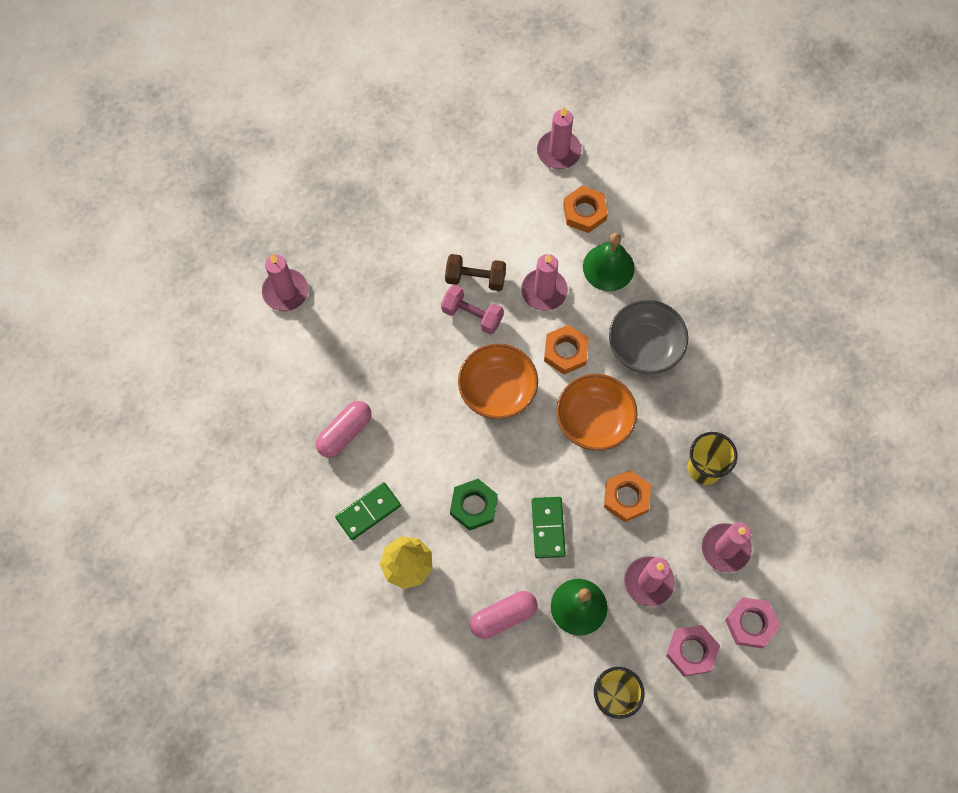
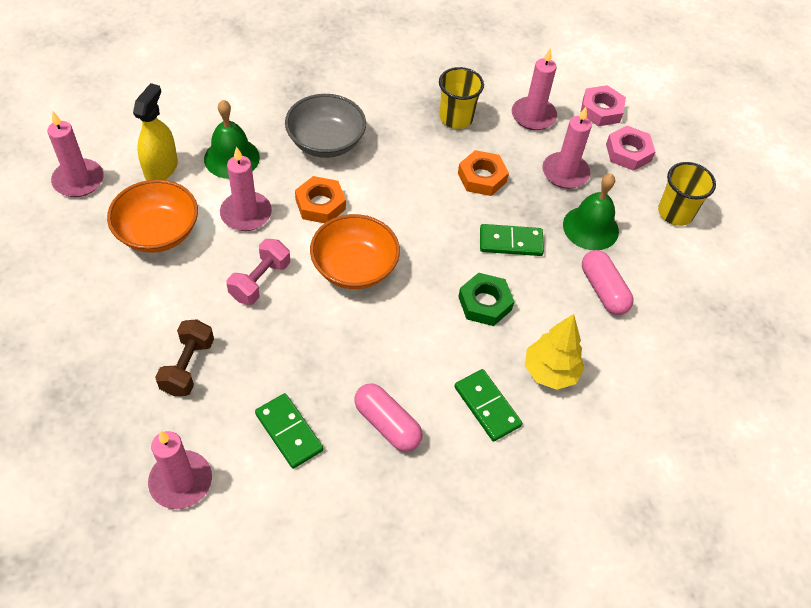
camera: 90 degrees left, 15 degrees down
brown dumbbell [445,254,506,291] -> brown dumbbell moved to [155,319,214,396]
orange bowl [556,374,638,451] -> orange bowl moved to [107,179,198,253]
orange nut [563,186,608,233] -> yellow spray bottle [133,83,178,180]
none -> green domino [255,393,323,469]

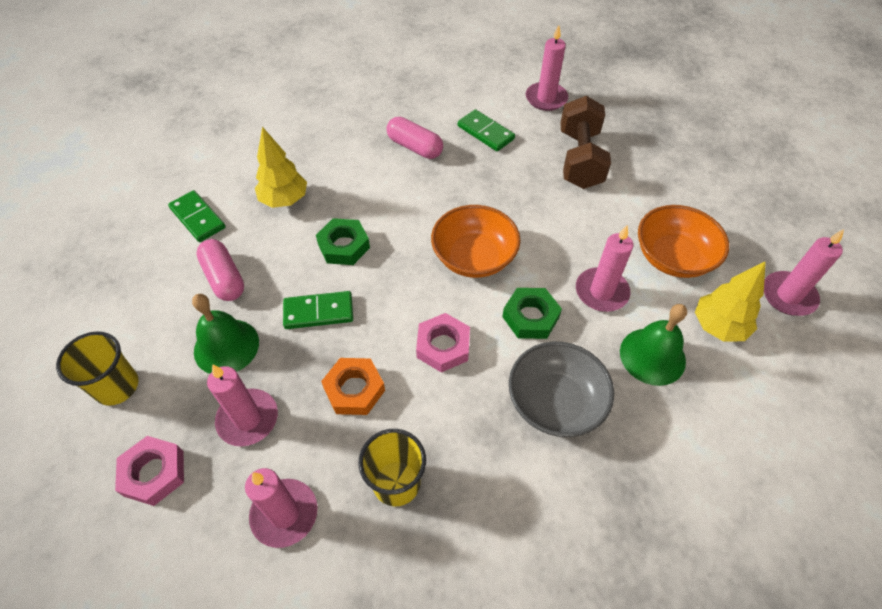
camera: 175 degrees right, 0 degrees up
yellow spray bottle [133,83,178,180] -> yellow tree [695,261,766,342]
brown dumbbell [155,319,214,396] -> brown dumbbell [561,96,611,189], size x1.54
pink dumbbell [227,239,290,305] -> none
orange nut [295,176,346,223] -> green nut [502,288,562,339]
green domino [454,369,522,441] -> green domino moved to [168,190,226,242]
pink nut [580,85,626,127] -> pink nut moved to [416,313,470,373]

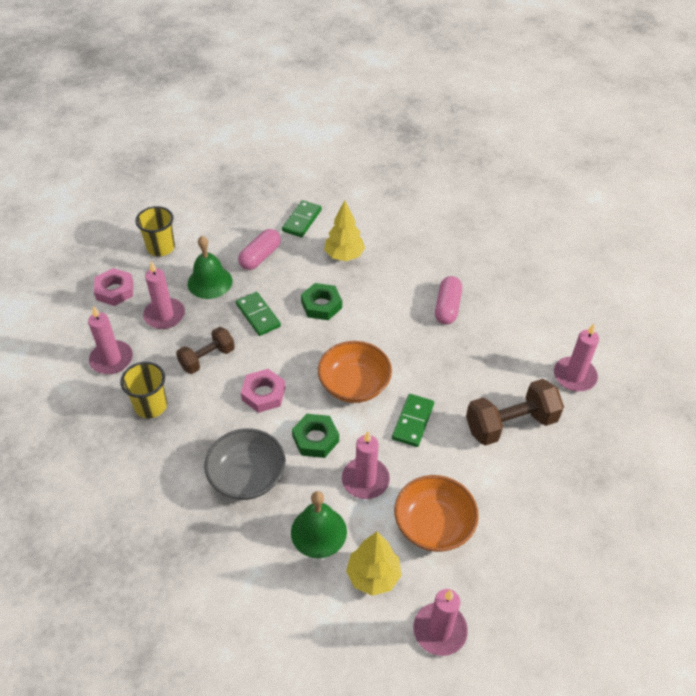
camera: 65 degrees right, 5 degrees down
orange nut [321,358,385,415] -> brown dumbbell [176,327,235,374]
green domino [458,109,515,151] -> green domino moved to [392,394,434,447]

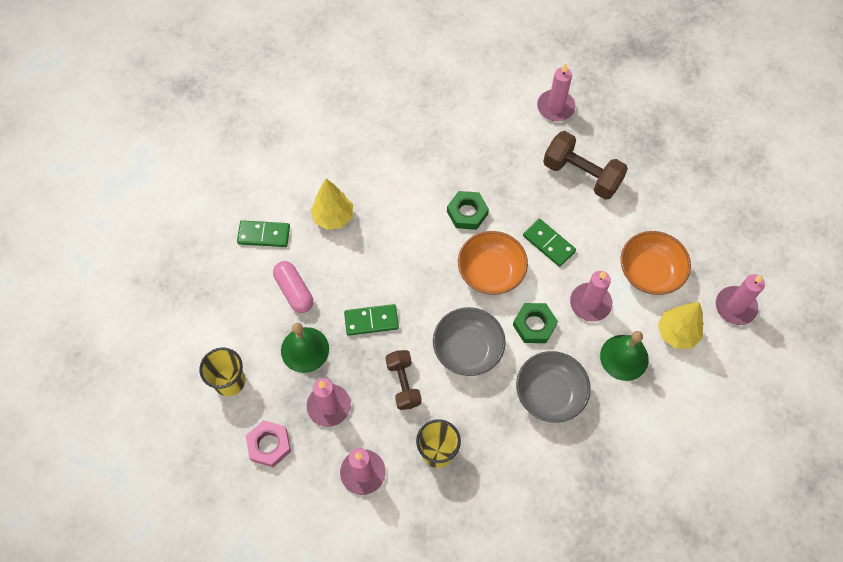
camera: 65 degrees left, 15 degrees up
pink nut [241,369,285,413] -> grey bowl [433,307,506,376]
green domino [282,200,322,238] -> green domino turned 45 degrees counterclockwise [237,220,290,247]
green nut [301,283,342,320] -> green nut moved to [447,191,489,230]
pink capsule [435,276,462,324] -> none
brown dumbbell [466,379,564,446] -> brown dumbbell turned 60 degrees counterclockwise [543,131,628,200]

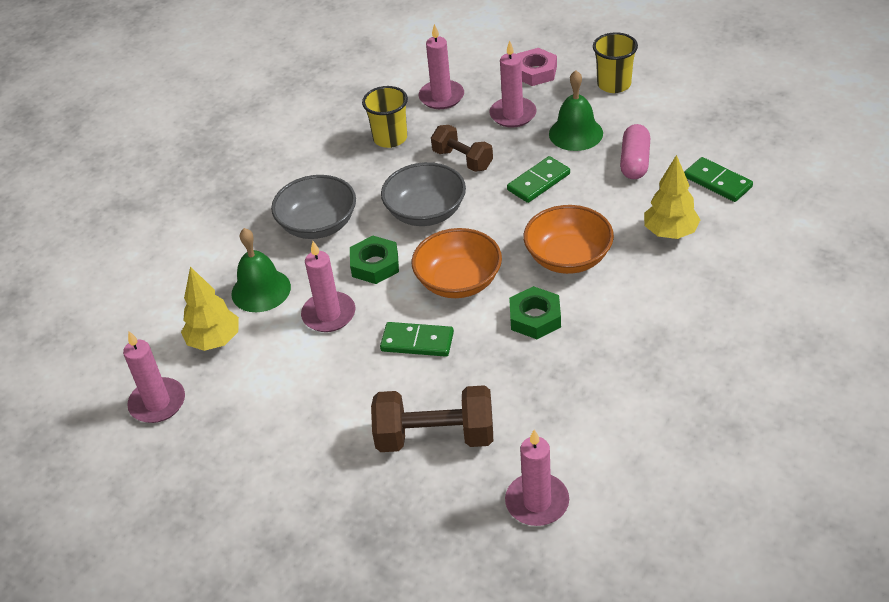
camera: 150 degrees right, 20 degrees down
green domino [237,220,290,247] -> green domino turned 75 degrees clockwise [684,157,753,202]
pink capsule [273,261,313,313] -> pink capsule turned 75 degrees clockwise [620,124,650,179]
orange bowl [621,231,691,295] -> orange bowl moved to [523,205,614,274]

